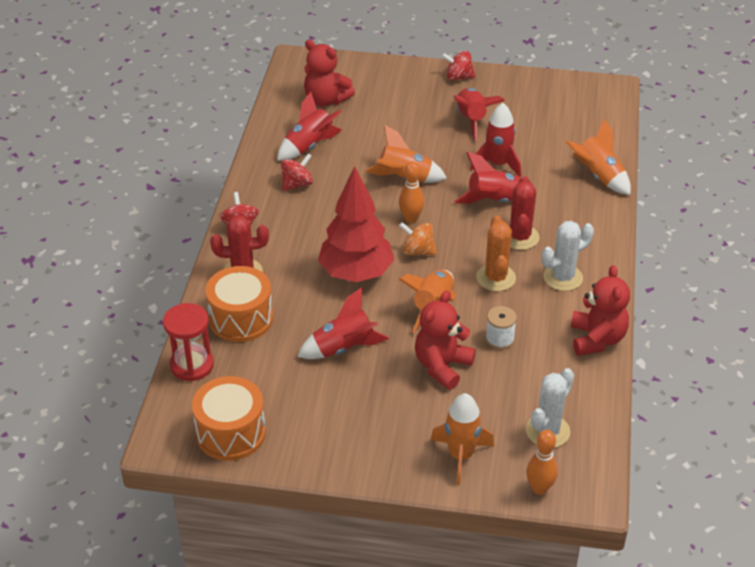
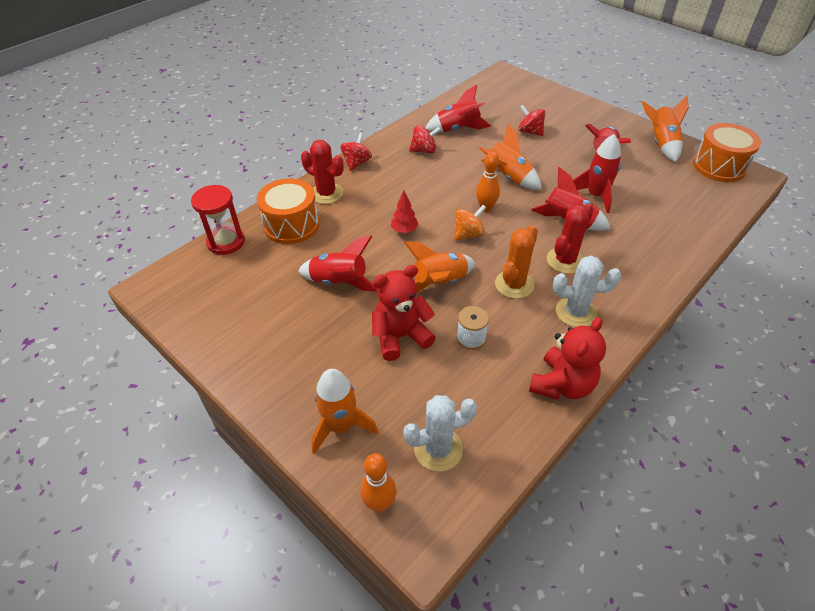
camera: 35 degrees right, 5 degrees up
orange drum [192,376,266,461] -> orange drum moved to [693,123,761,182]
red teddy bear [304,40,355,106] -> none
red tree [318,166,394,282] -> red tree [391,190,418,233], size x0.41
orange spinning top [399,222,436,255] -> orange spinning top turned 90 degrees clockwise [454,205,486,241]
red spinning top [442,51,475,81] -> red spinning top moved to [519,105,545,136]
orange rocket [566,118,631,195] -> orange rocket moved to [642,96,689,162]

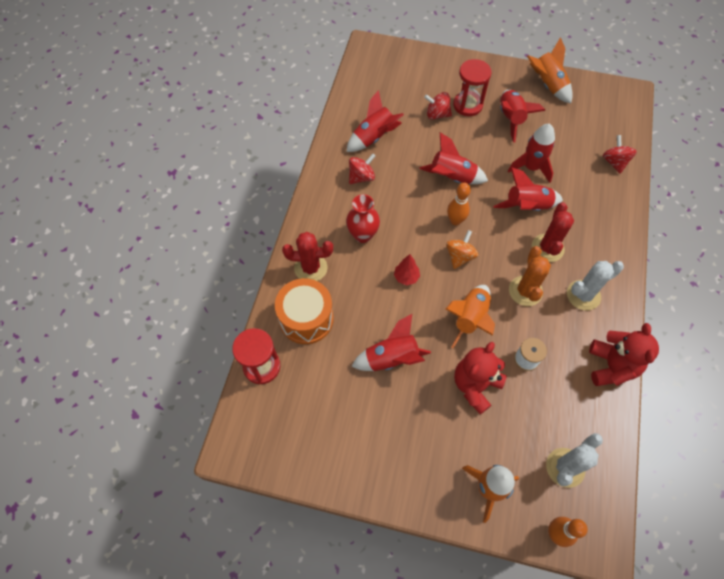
camera: 30 degrees left, 15 degrees up
red spinning top [341,133,372,171] -> red spinning top moved to [602,135,637,174]
orange rocket [479,124,542,190] -> red rocket [419,132,488,184]
orange drum [693,123,761,182] -> none
none -> red vase [346,194,380,243]
none -> red hourglass [453,59,492,116]

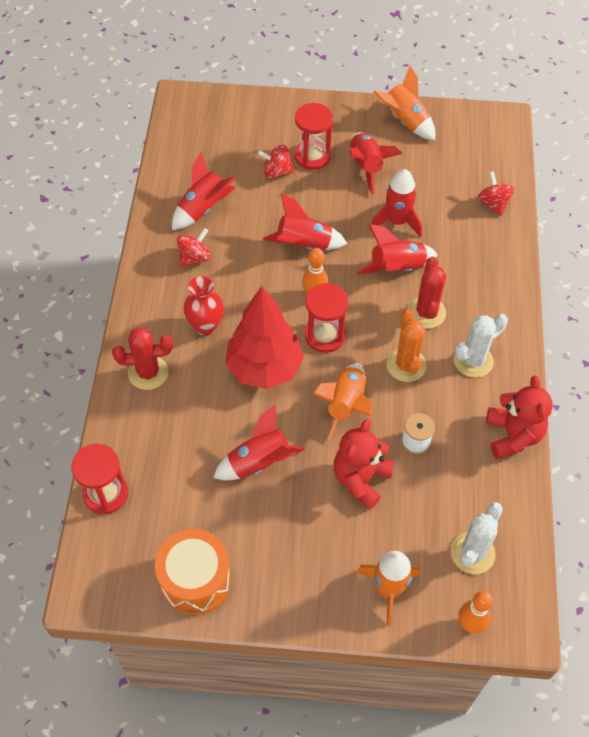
camera: 10 degrees left, 5 degrees down
orange drum [275,278,334,344] -> orange drum moved to [155,529,231,615]
red tree [394,254,420,285] -> red tree [225,286,304,389], size x2.45
orange spinning top [446,230,479,269] -> red hourglass [305,283,349,353]

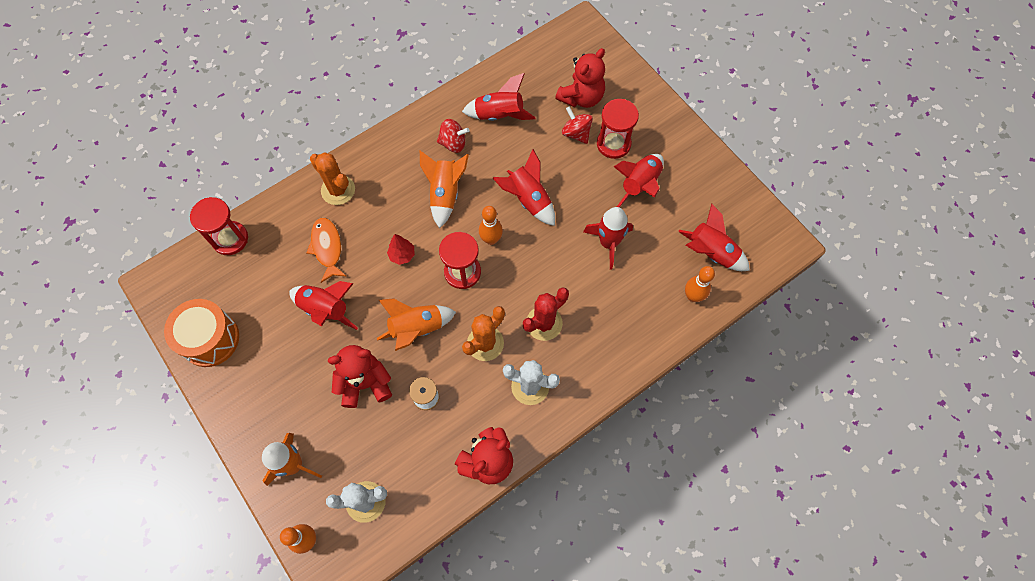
camera: 50 degrees right, 10 degrees up
red cactus [112,327,173,390] -> orange cactus [310,152,355,205]
red vase [183,276,224,335] -> none
red tree [225,286,304,389] -> red tree [387,234,415,265], size x0.41
red rocket [357,224,438,274] -> red rocket moved to [678,203,750,271]
orange rocket [374,66,435,140] -> orange rocket moved to [420,150,469,228]
red spinning top [477,171,515,216] -> orange bowling pin [685,266,715,302]
none -> orange fish [307,218,346,283]
none -> red teddy bear [555,48,605,108]

